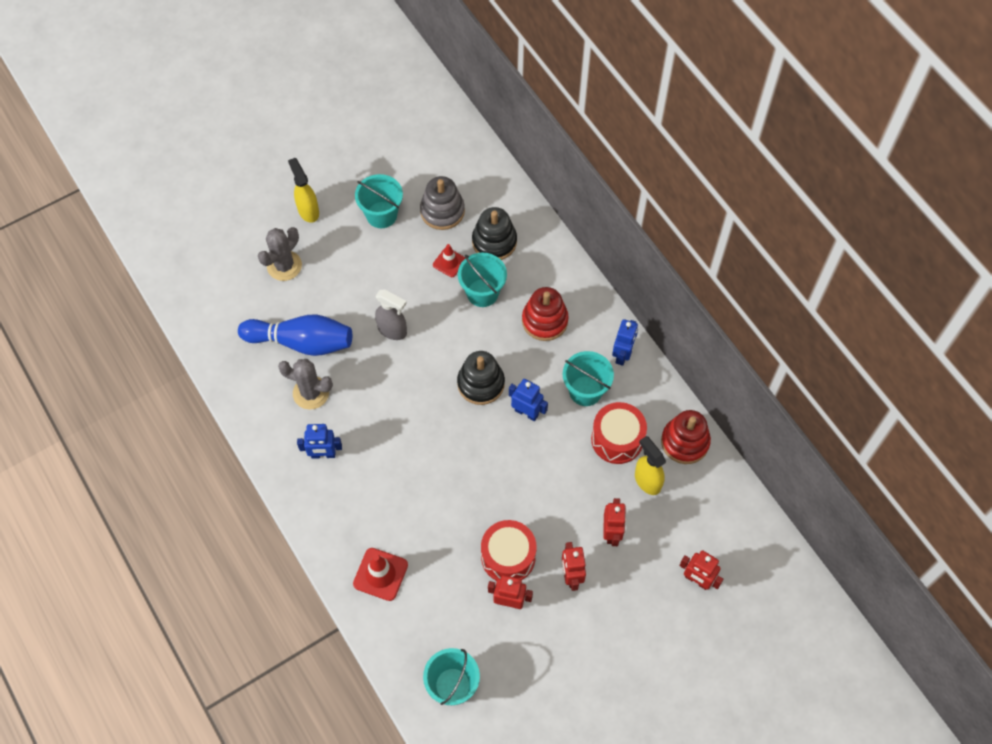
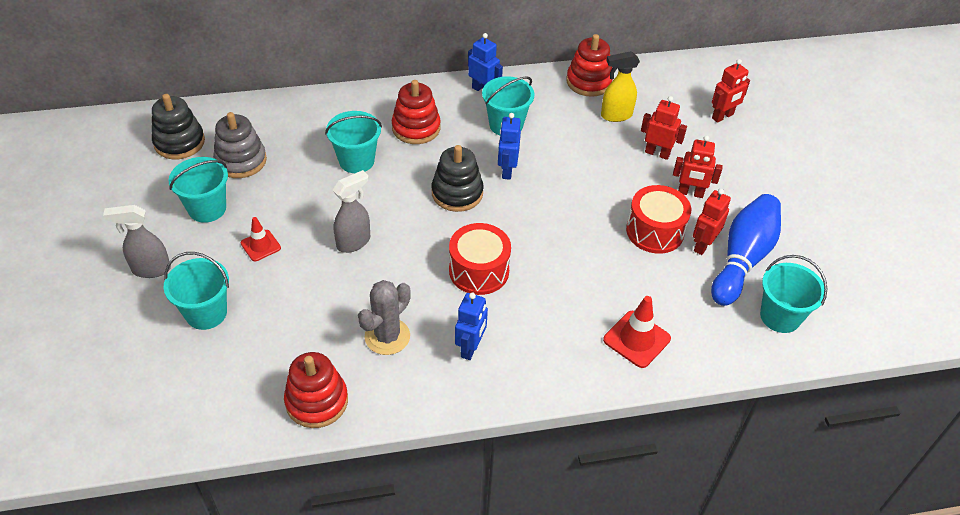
camera: 70 degrees left, 15 degrees down
blue bowling pin [238,315,352,356] -> blue bowling pin moved to [711,194,781,306]
grey cactus [258,227,302,281] -> turquoise bucket [163,252,229,330]
yellow spray bottle [288,158,319,223] -> grey spray bottle [103,205,171,278]
red traffic cone [433,244,465,277] -> red traffic cone moved to [241,217,281,261]
black stacking toy [472,207,517,260] -> black stacking toy moved to [152,94,205,159]
blue robot [509,379,548,421] -> blue robot turned 45 degrees counterclockwise [498,113,521,180]
red drum [591,402,647,464] -> red drum moved to [449,223,511,295]
none -> red stacking toy [284,352,348,428]

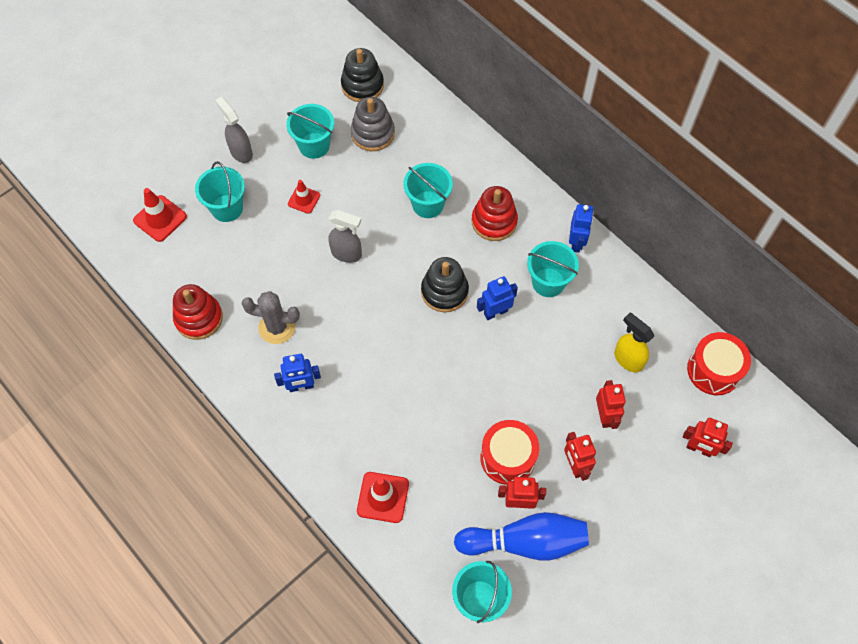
camera: 60 degrees right, 15 degrees up
red drum [449,223,511,295] -> red drum moved to [687,332,751,395]
red stacking toy [566,34,613,97] -> none
none -> red traffic cone [133,188,187,242]

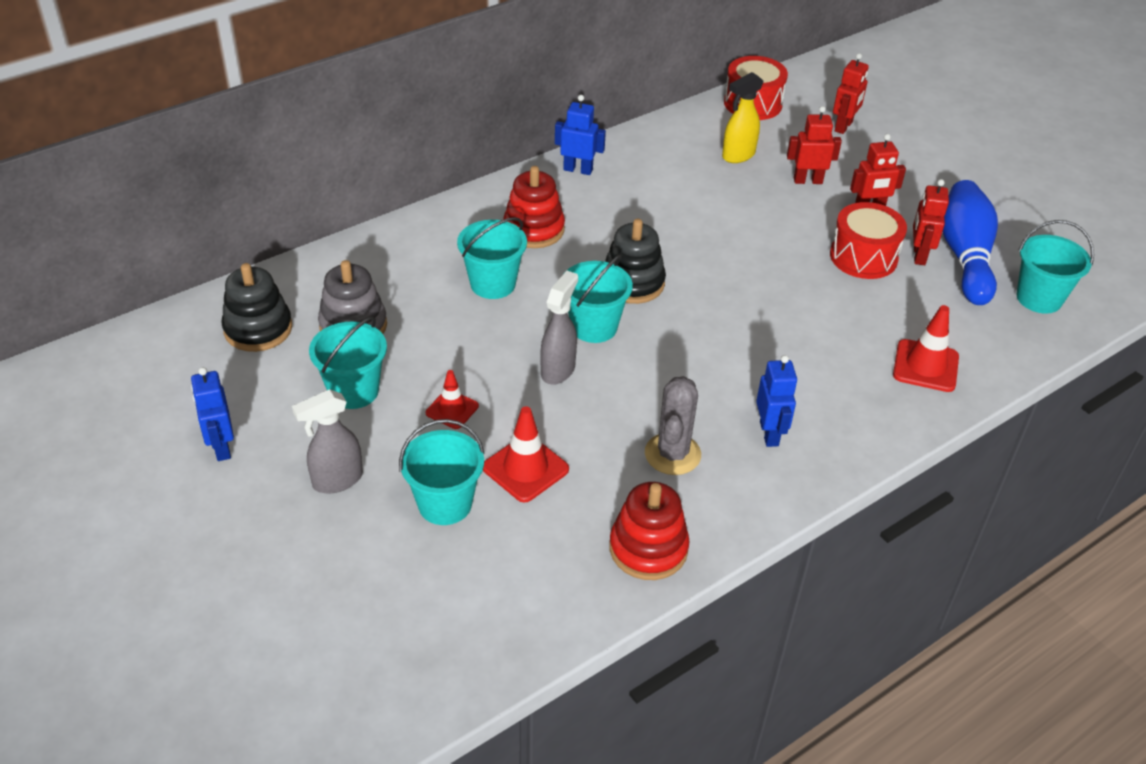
camera: 85 degrees left, 20 degrees down
red traffic cone [133,188,187,242] -> red traffic cone moved to [483,406,569,503]
blue robot [477,276,518,320] -> blue robot moved to [191,367,234,461]
turquoise bucket [527,241,579,297] -> turquoise bucket moved to [565,255,633,343]

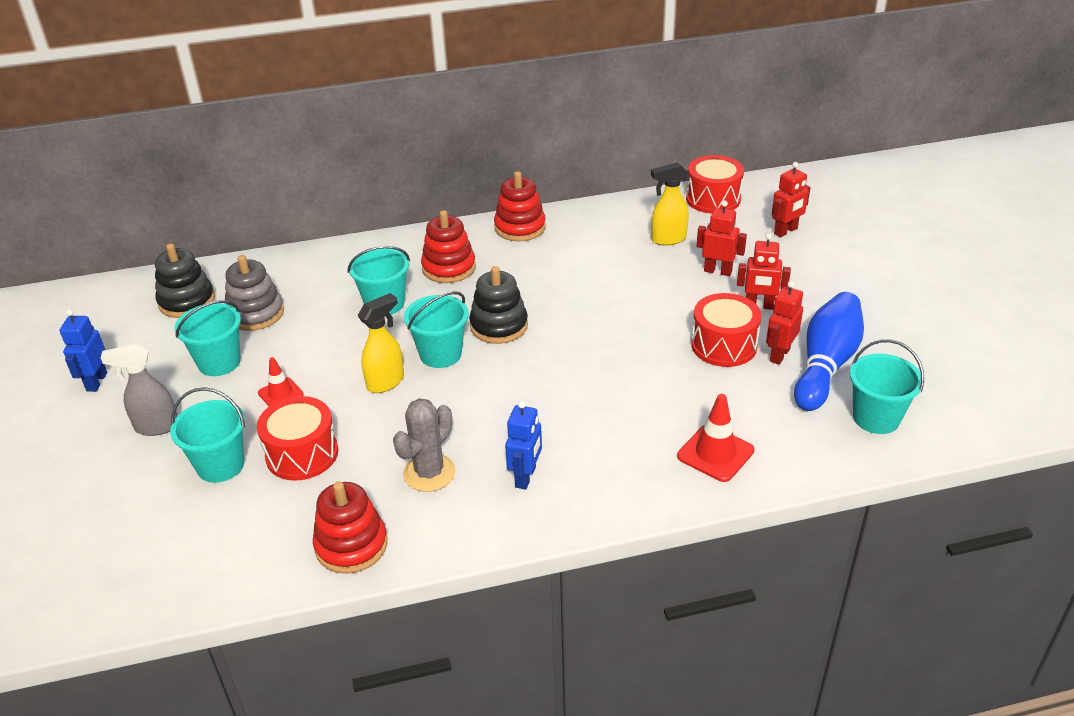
camera: 25 degrees right, 5 degrees down
red traffic cone [483,406,569,503] -> red drum [257,396,338,481]
grey spray bottle [540,271,578,385] -> yellow spray bottle [358,293,404,393]
blue robot [555,95,606,175] -> red stacking toy [494,171,546,241]

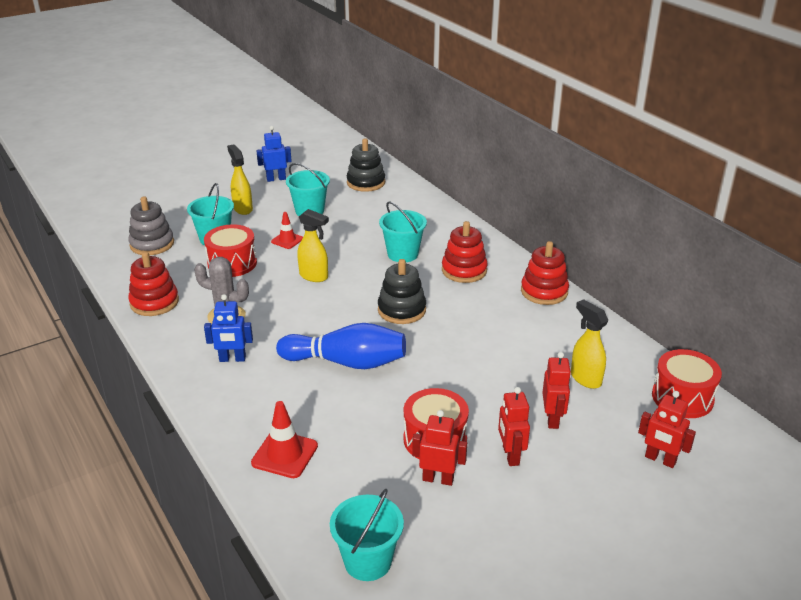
camera: 70 degrees right, 5 degrees down
grey spray bottle [101,344,178,436] -> yellow spray bottle [227,144,253,215]
grey stacking toy [225,255,284,331] -> grey stacking toy moved to [128,196,174,255]
turquoise bucket [404,291,469,368] -> none
blue bowling pin [794,292,864,411] -> blue bowling pin moved to [276,323,406,369]

